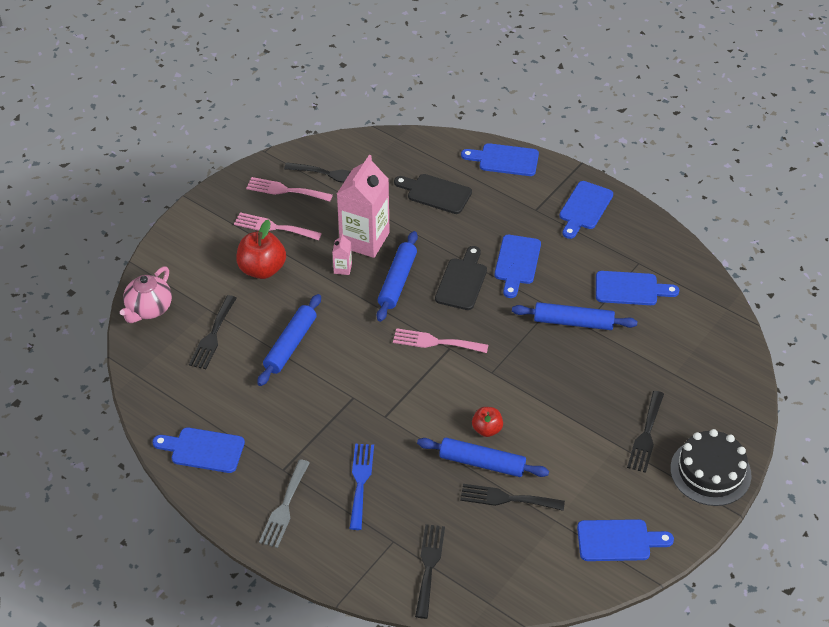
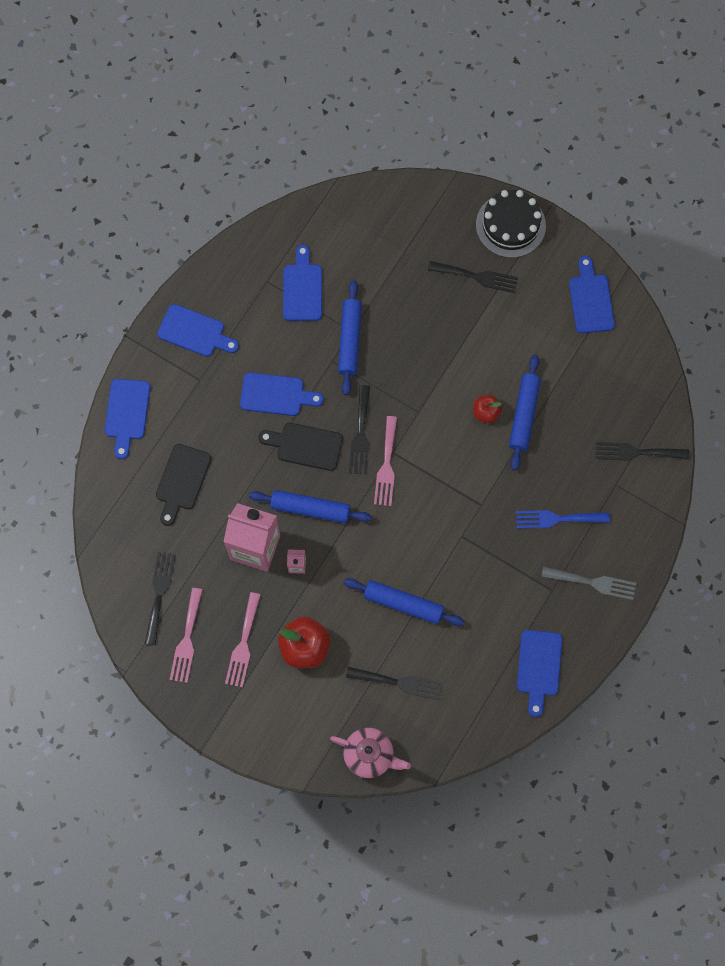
camera: 95 degrees left, 25 degrees up
black fork [460,484,565,511] -> black fork moved to [349,385,370,474]

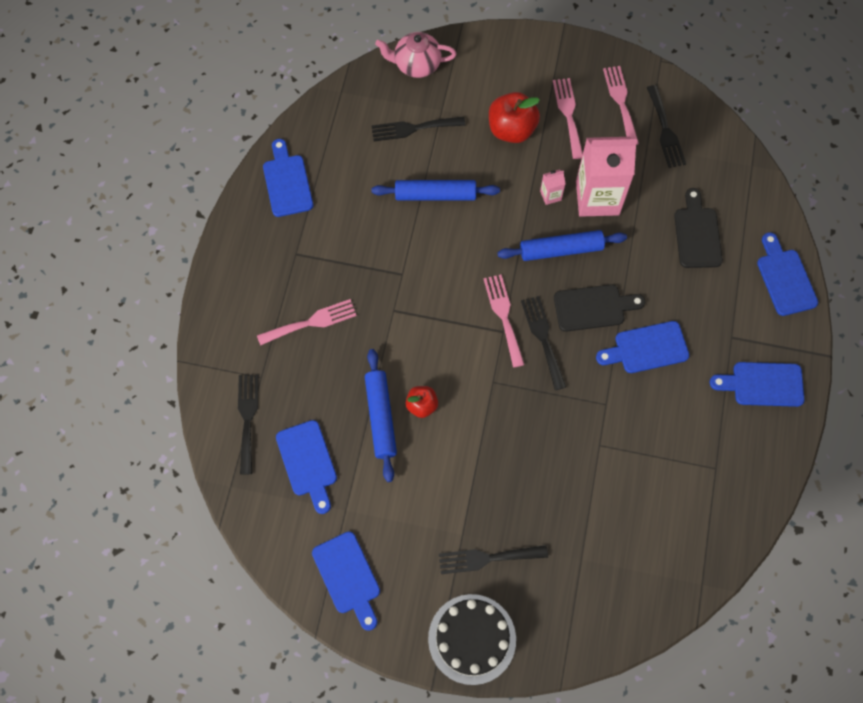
camera: 160 degrees right, 5 degrees down
blue cutting board [283,245,322,321] -> blue cutting board moved to [276,420,337,514]
blue rolling pin [338,280,362,395] -> none
blue fork [516,510,610,528] -> pink fork [257,299,357,346]
grey fork [541,566,636,600] -> none
black fork [596,442,689,461] -> black fork turned 75 degrees counterclockwise [238,374,258,475]

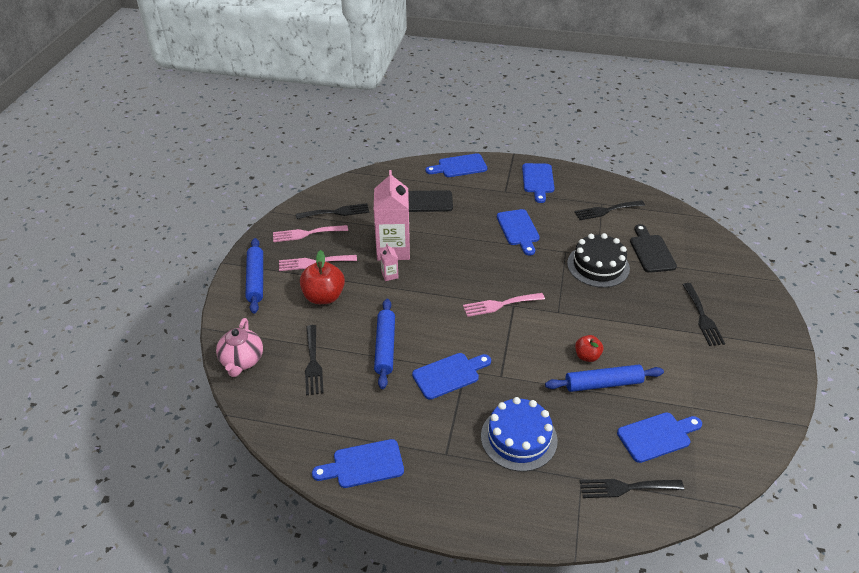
camera: 90 degrees left, 25 degrees down
pink fork [257,299,357,346] -> blue cake [481,397,558,472]
blue cutting board [312,531,380,631] -> blue cutting board moved to [412,353,491,400]
black cake [428,594,516,685] -> black cake moved to [567,233,630,288]
blue rolling pin [497,230,627,261] -> blue rolling pin moved to [246,238,263,314]
black fork [521,296,566,390] -> black fork moved to [574,200,645,220]
black cutting board [554,284,645,332] -> black cutting board moved to [630,224,677,273]

